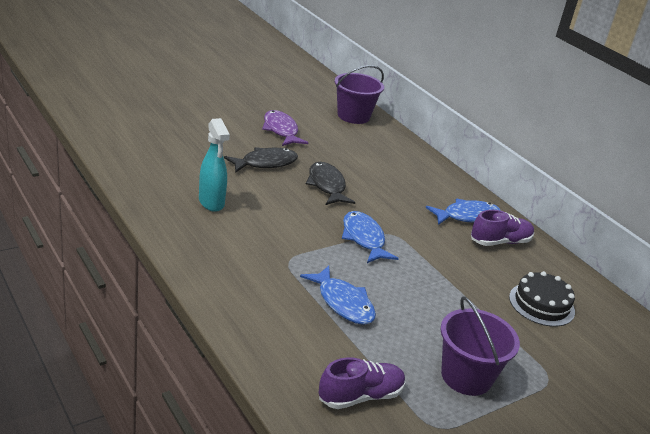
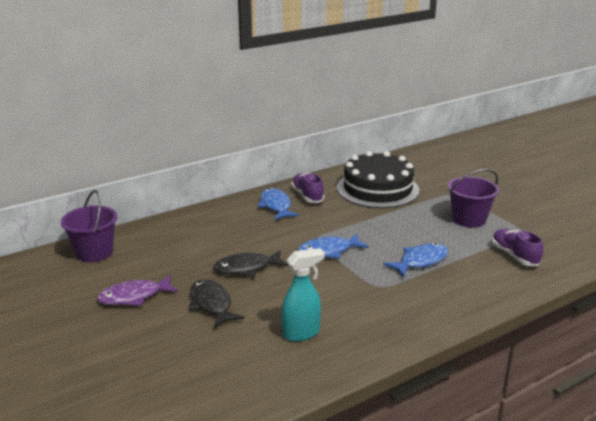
camera: 85 degrees left, 5 degrees down
black cake [509,271,575,327] -> black cake [337,151,419,208], size x1.84

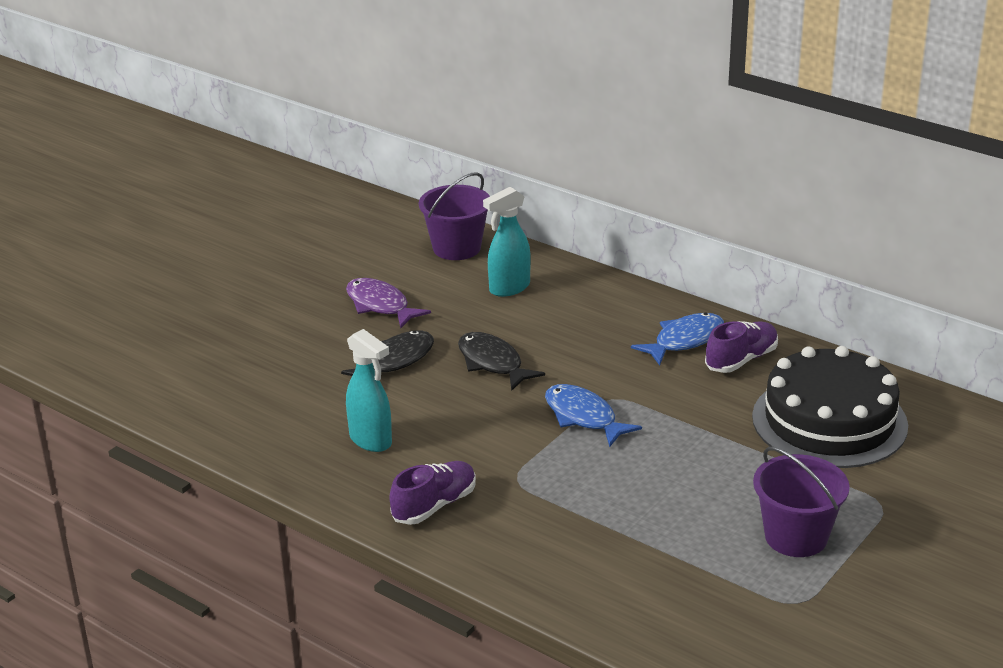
camera: 70 degrees right, 5 degrees up
blue fish [383,243,448,278] -> none
purple shoe [492,229,543,266] -> purple shoe moved to [389,461,476,525]
none -> turquoise spray bottle [483,187,531,297]

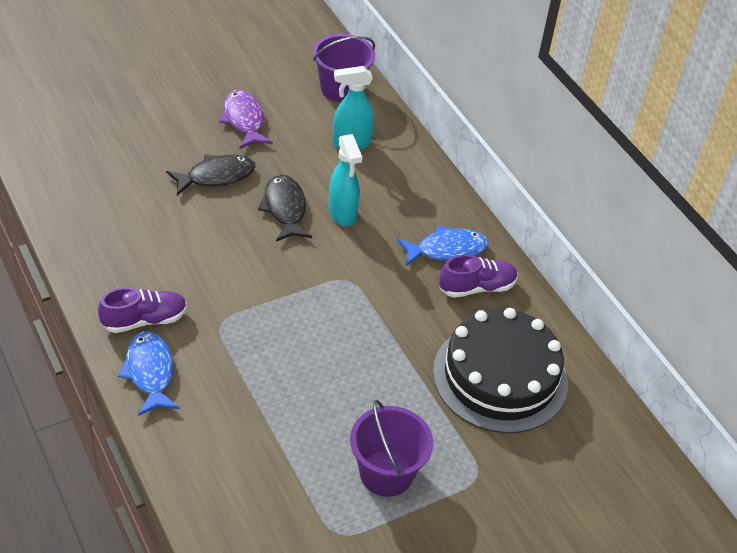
camera: 20 degrees right, 15 degrees up
turquoise spray bottle [346,329,392,452] -> turquoise spray bottle moved to [328,134,362,226]
blue fish [545,384,642,447] -> blue fish moved to [118,331,180,416]

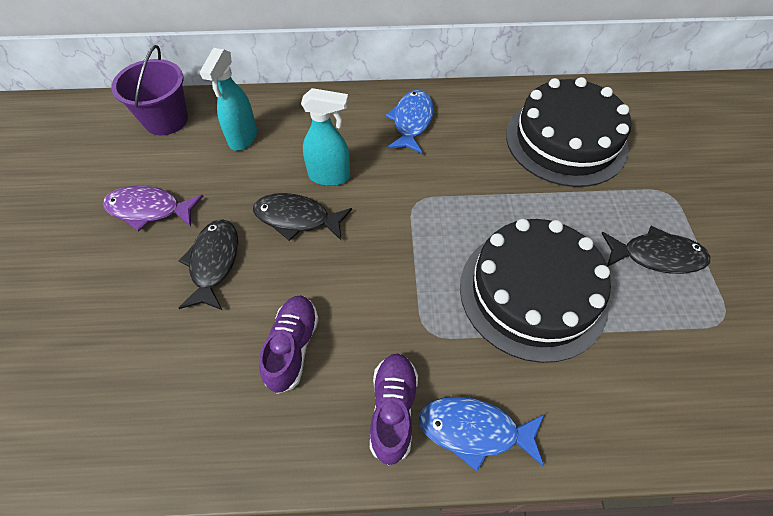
camera: 60 degrees left, 10 degrees up
purple bucket [350,400,433,497] -> black fish [601,226,710,274]
purple shoe [439,255,518,298] -> purple shoe moved to [259,296,319,394]
none -> black cake [460,219,611,363]

